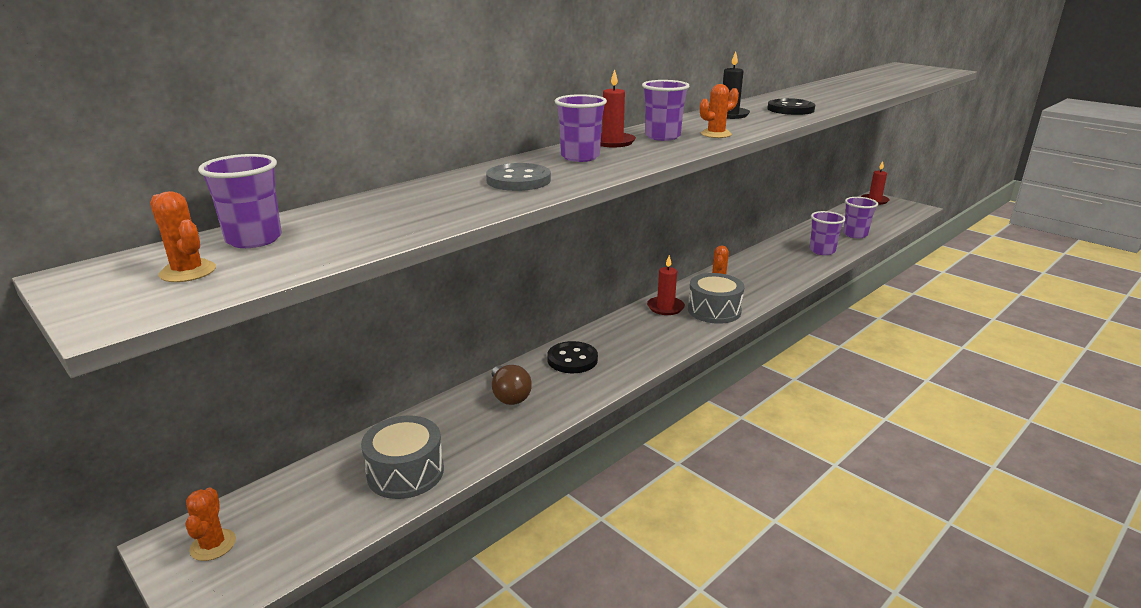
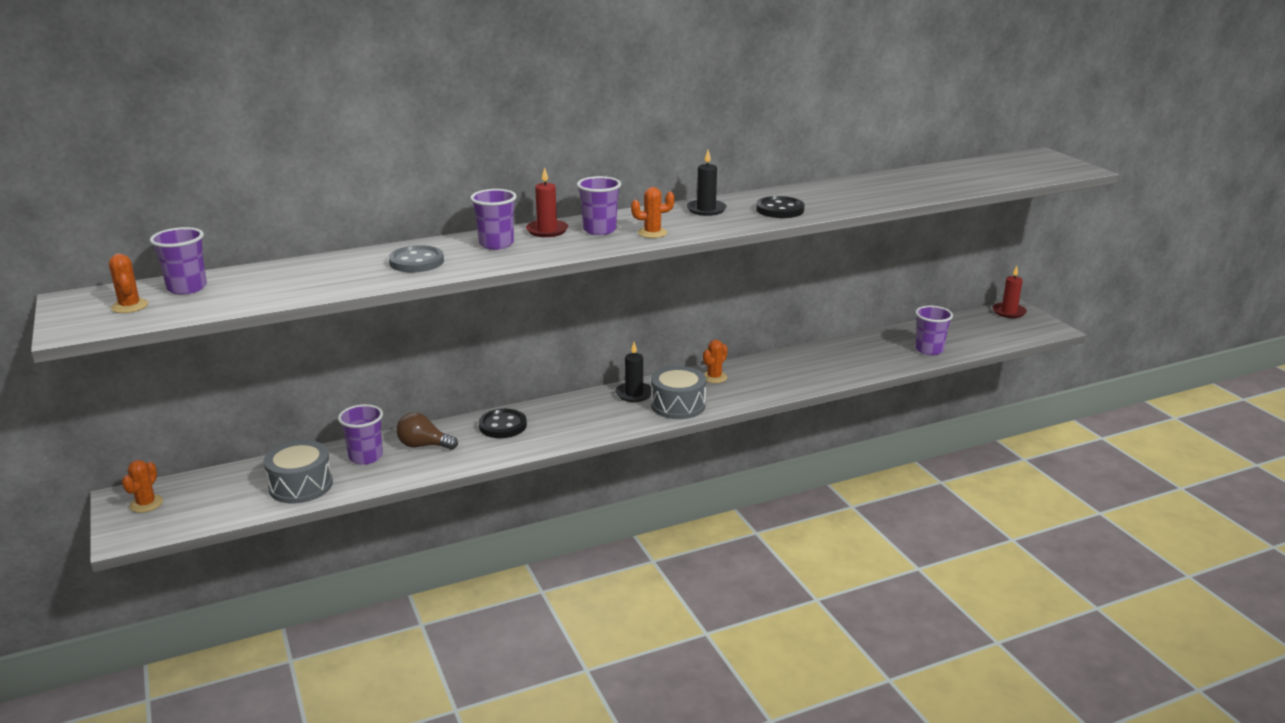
camera: 20 degrees right, 0 degrees up
brown light bulb [492,365,532,405] -> brown light bulb turned 105 degrees clockwise [397,412,458,450]
red candle [647,255,685,315] -> black candle [615,342,651,402]
purple cup [810,211,846,255] -> purple cup moved to [338,404,383,465]

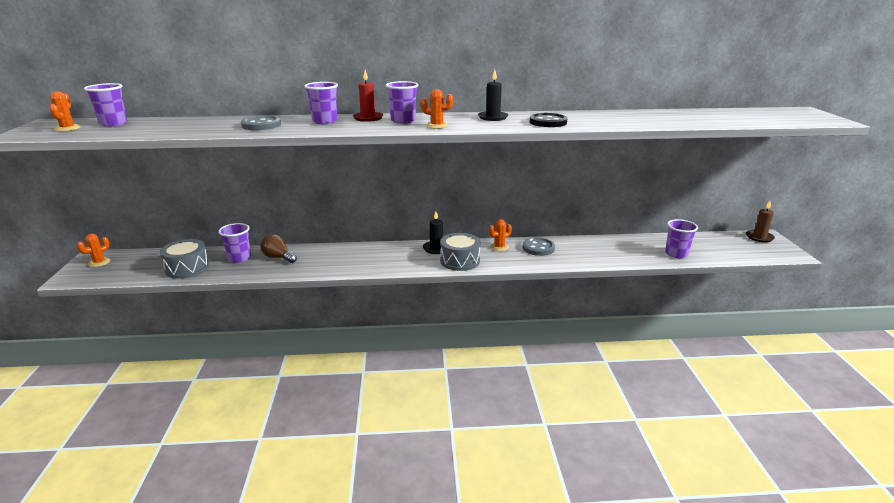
camera: 20 degrees right, 0 degrees up
black button [479,409,527,438] -> none
red candle [993,266,1027,318] -> brown candle [746,201,775,243]
none -> grey button [522,237,555,256]

